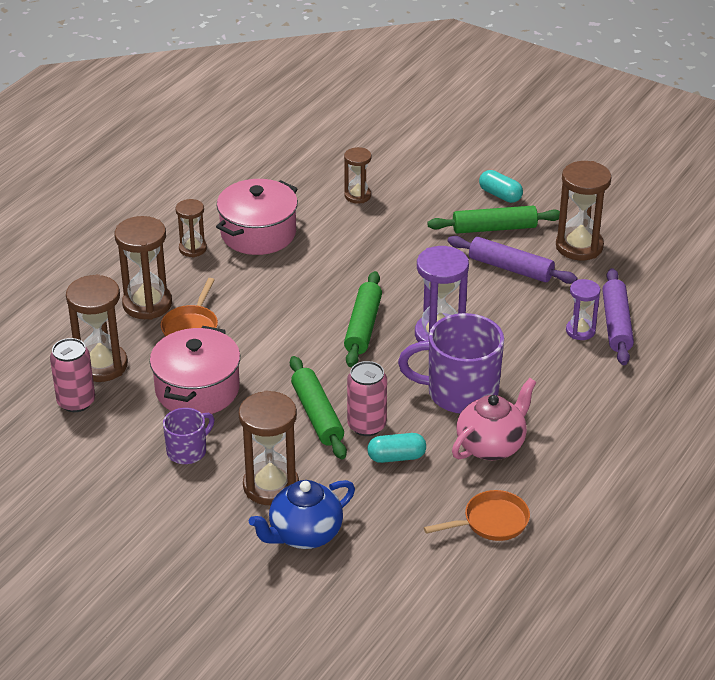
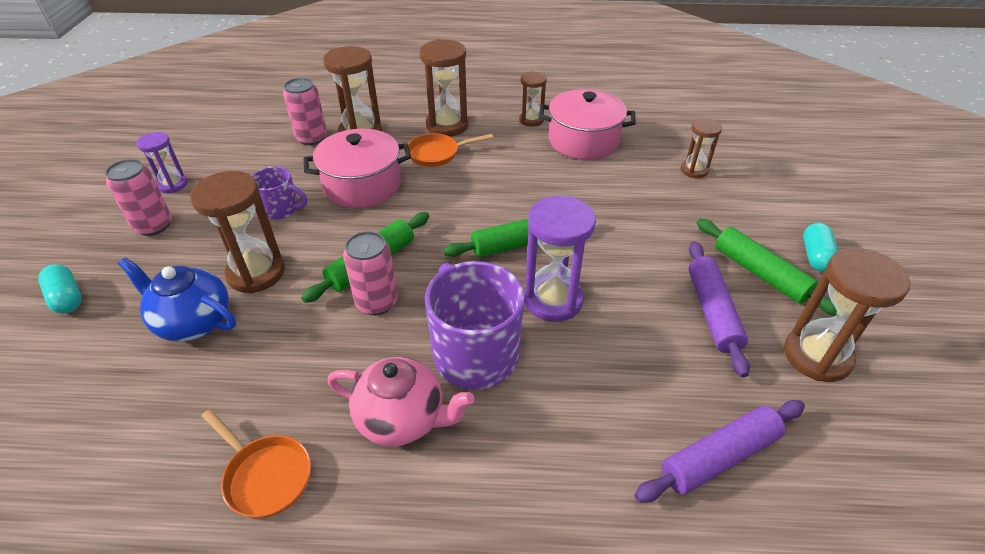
camera: 60 degrees right, 5 degrees up
turquoise capsule [367,433,426,463] -> turquoise capsule moved to [39,264,82,314]
purple hourglass [566,279,600,340] -> purple hourglass moved to [136,132,188,193]
none -> pink can [105,159,172,236]

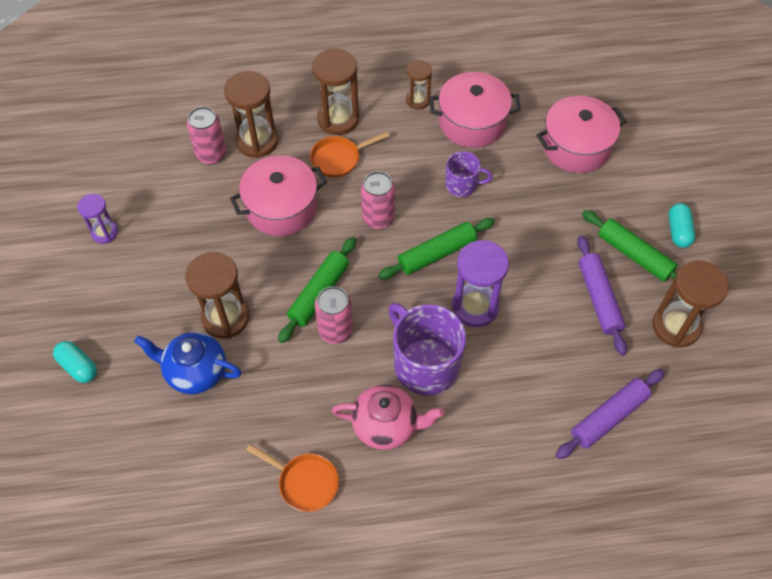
camera: 10 degrees left, 15 degrees up
pink can [105,159,172,236] -> pink can moved to [361,171,395,229]
purple mug [252,166,307,220] -> purple mug moved to [445,151,493,197]
brown hourglass [681,118,722,178] -> pink pot [536,96,627,173]

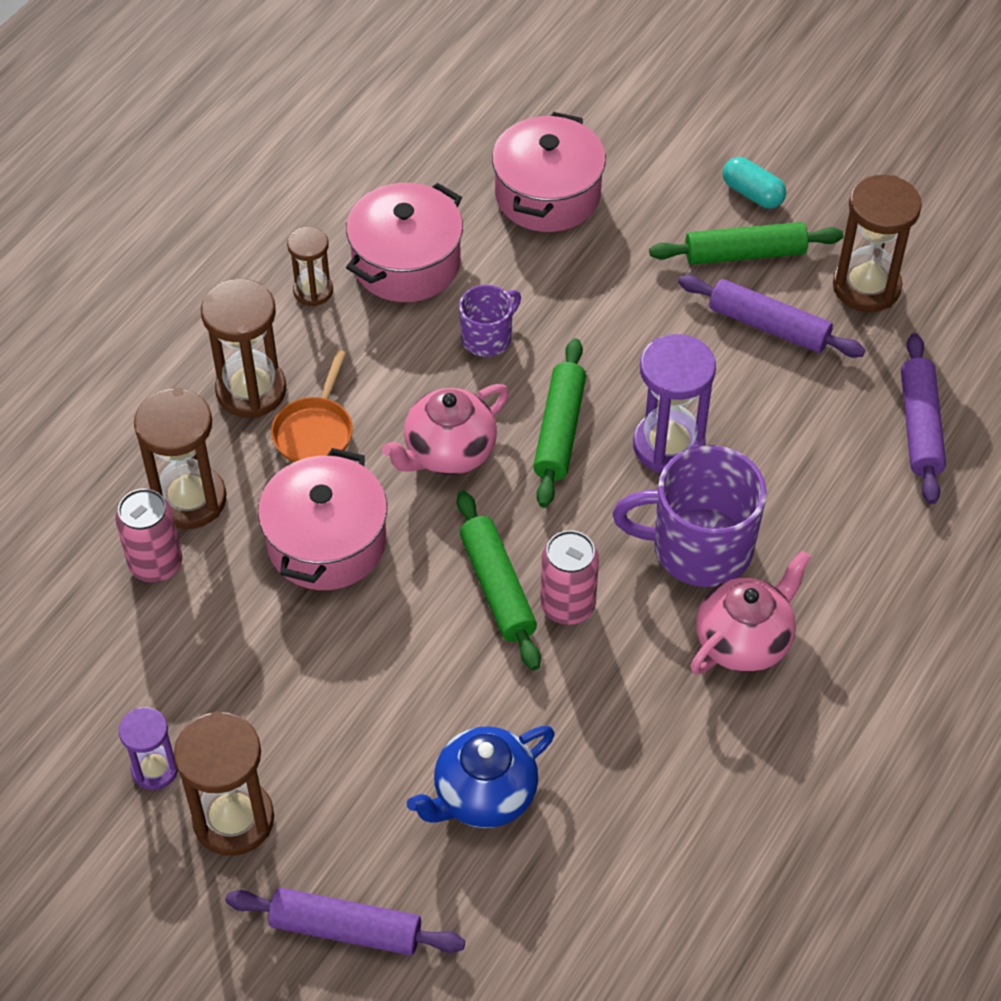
camera: 50 degrees left, 5 degrees down
turquoise capsule [53,341,97,383] -> purple rolling pin [226,887,465,955]
brown hourglass [185,252,249,339] -> brown hourglass moved to [174,711,274,856]
orange pan [246,444,339,512] -> none
pink can [361,171,395,229] -> pink teapot [382,384,509,475]

